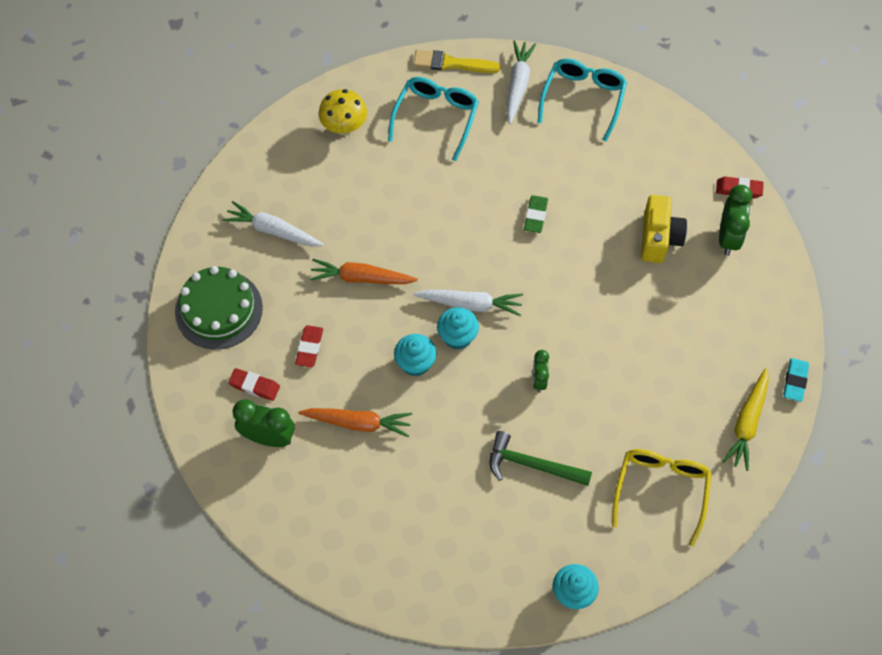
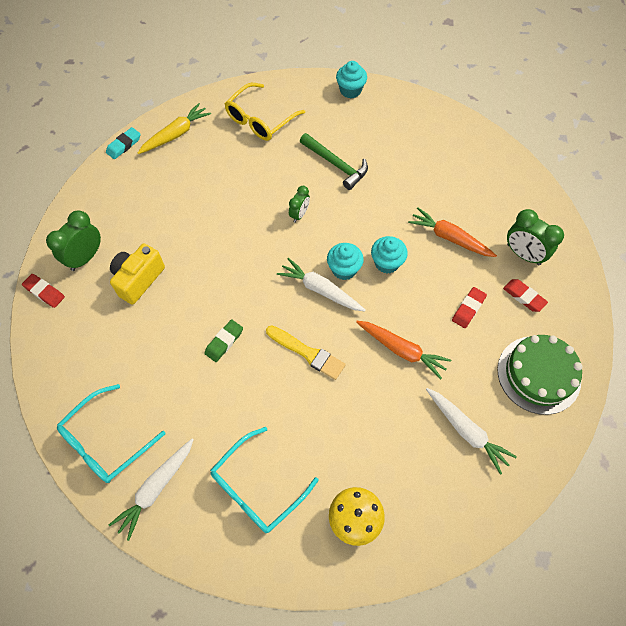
camera: 155 degrees left, 0 degrees up
yellow brush [413,50,501,73] -> yellow brush moved to [266,325,346,380]

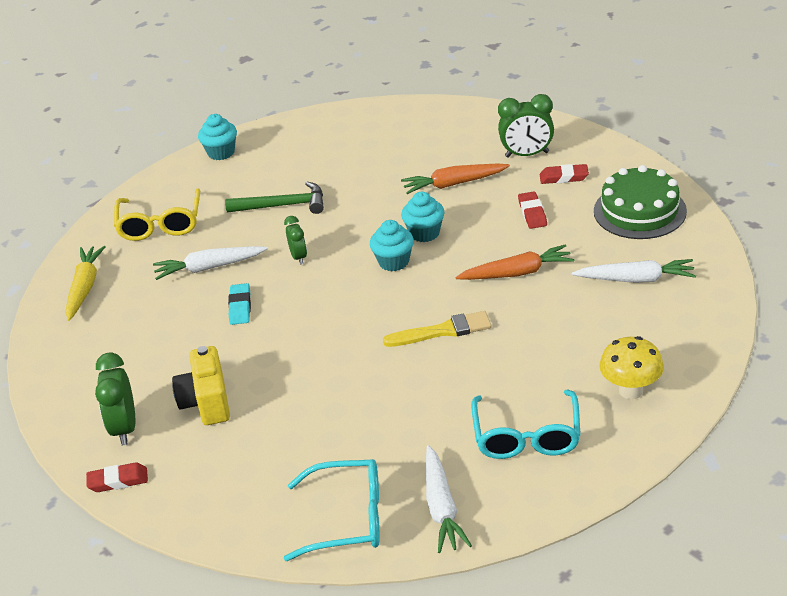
camera: 40 degrees left, 25 degrees down
turquoise glasses [57,384,166,483] -> turquoise glasses turned 90 degrees counterclockwise [284,459,380,561]
turquoise eraser [106,127,141,159] -> turquoise eraser moved to [228,283,251,325]
green eraser [204,319,243,362] -> none
white carrot [277,258,366,312] -> white carrot moved to [153,246,268,280]

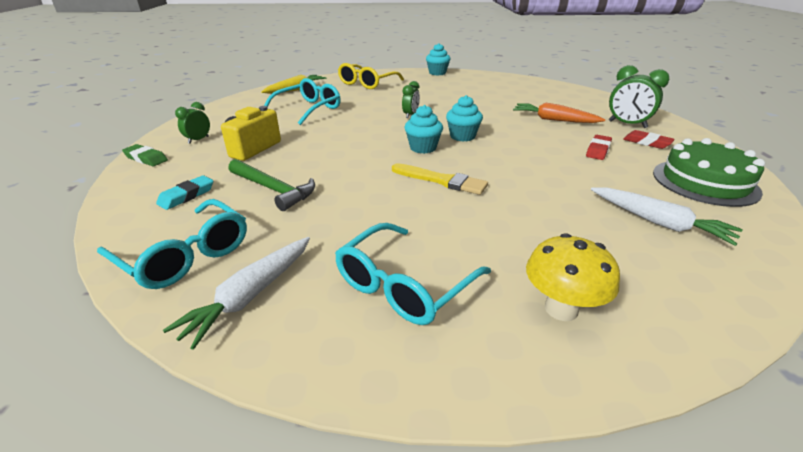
camera: 35 degrees right, 5 degrees down
red eraser [86,462,148,492] -> green eraser [122,144,168,166]
green clock [95,353,135,445] -> green clock [175,102,210,144], size x0.61
white carrot [153,246,268,280] -> none
green hammer [225,181,324,214] -> green hammer moved to [228,159,315,211]
turquoise eraser [228,283,251,325] -> turquoise eraser moved to [156,175,213,210]
turquoise cupcake [401,192,445,242] -> turquoise cupcake moved to [405,105,443,154]
orange carrot [456,244,574,280] -> none
none -> turquoise glasses [264,78,341,125]

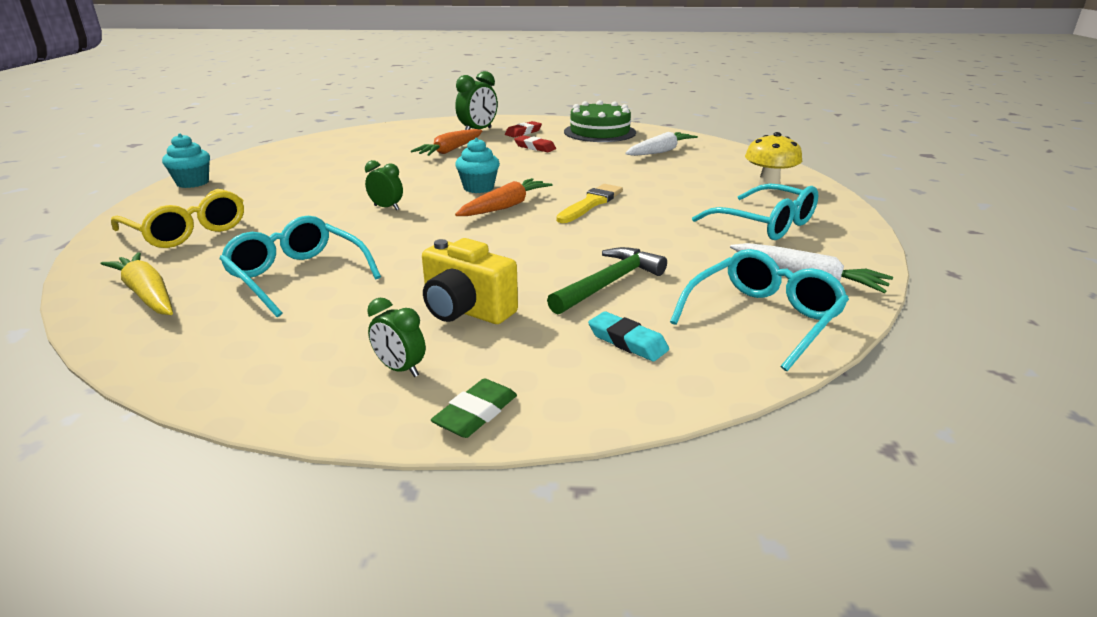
camera: 85 degrees left, 5 degrees down
turquoise cupcake [405,105,443,154] -> orange carrot [455,178,553,216]

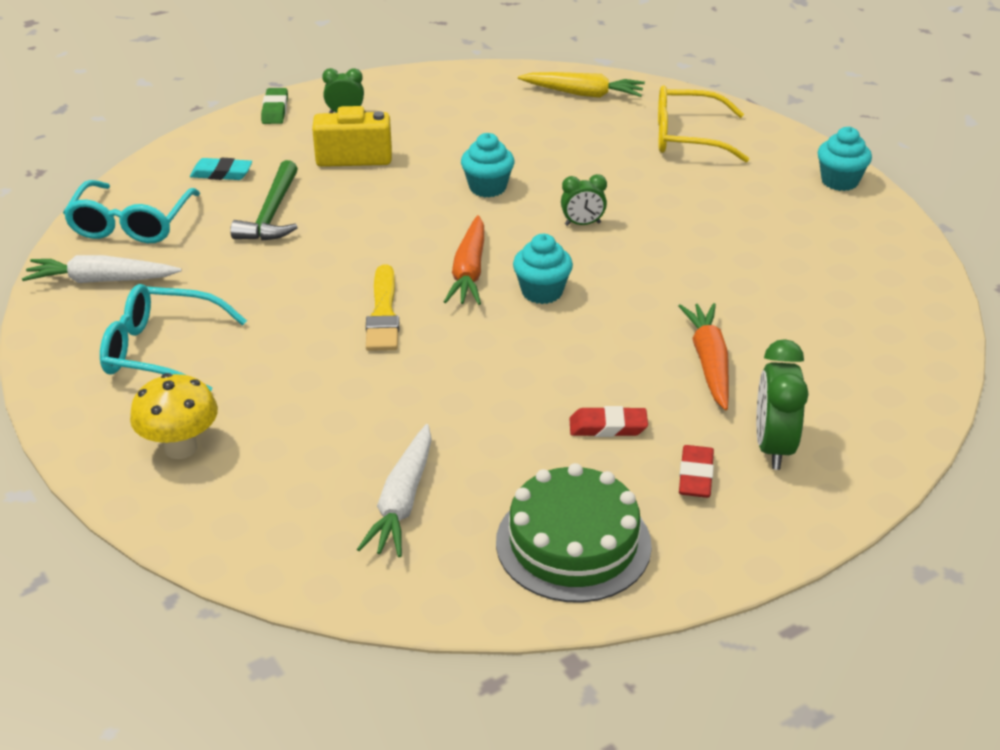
camera: 145 degrees right, 10 degrees up
turquoise glasses [219,216,381,317] -> none
none -> turquoise cupcake [461,133,514,198]

